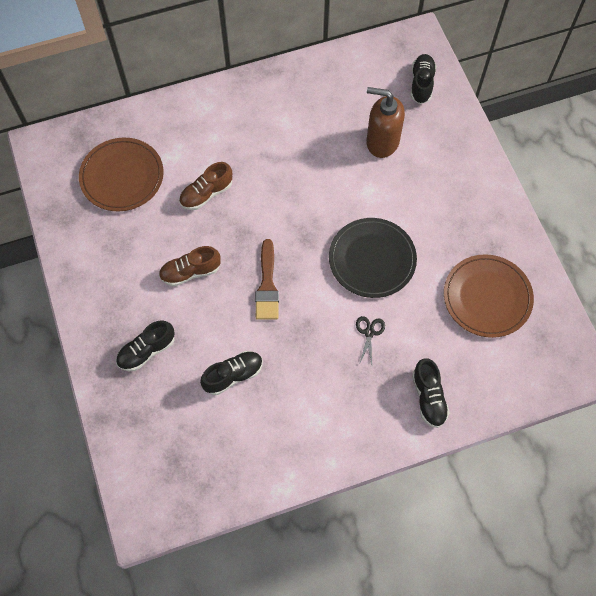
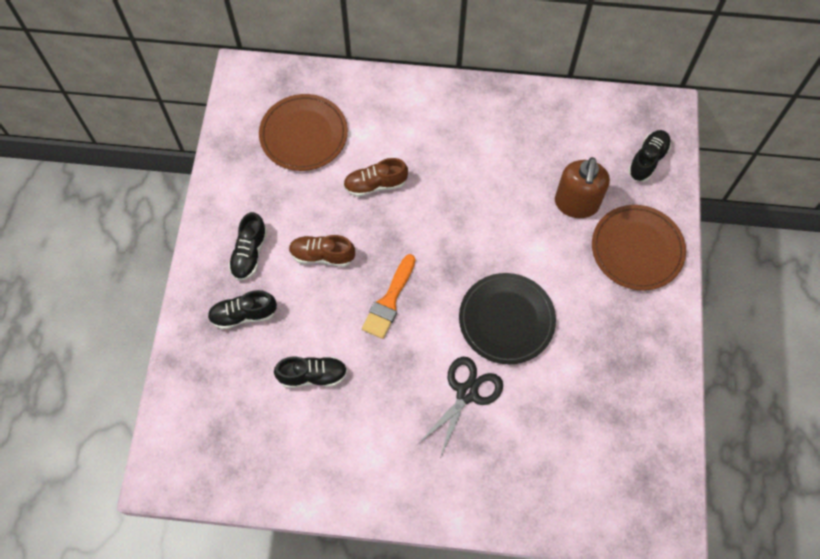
camera: 25 degrees right, 0 degrees up
brown brush [255,239,279,319] -> orange brush [362,254,416,339]
black scissors [356,316,385,365] -> black scissors [418,357,503,458], size x1.80
brown soap dispenser [366,87,405,158] -> brown soap dispenser turned 120 degrees counterclockwise [555,157,610,218]
black shoe [412,358,450,428] -> black shoe moved to [228,212,267,281]
brown plate [444,254,534,338] -> brown plate moved to [592,205,686,291]

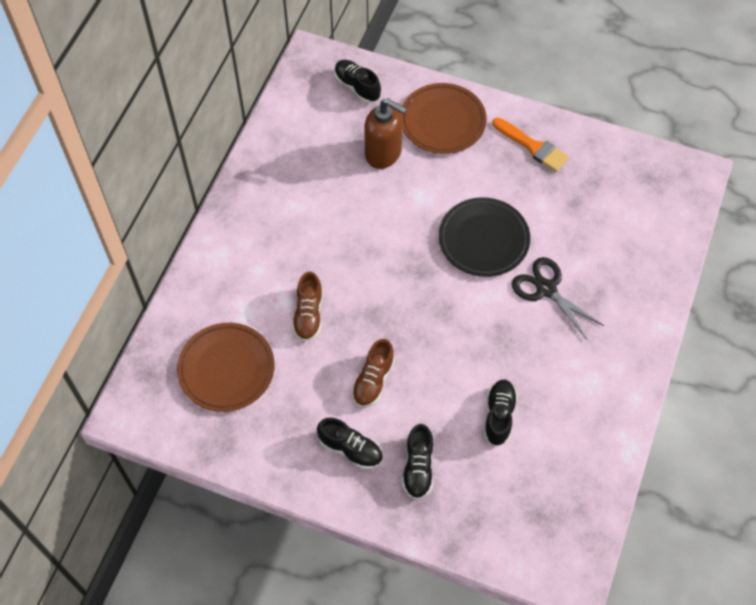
camera: 75 degrees left, 5 degrees down
orange brush [362,254,416,339] -> orange brush moved to [492,118,569,172]

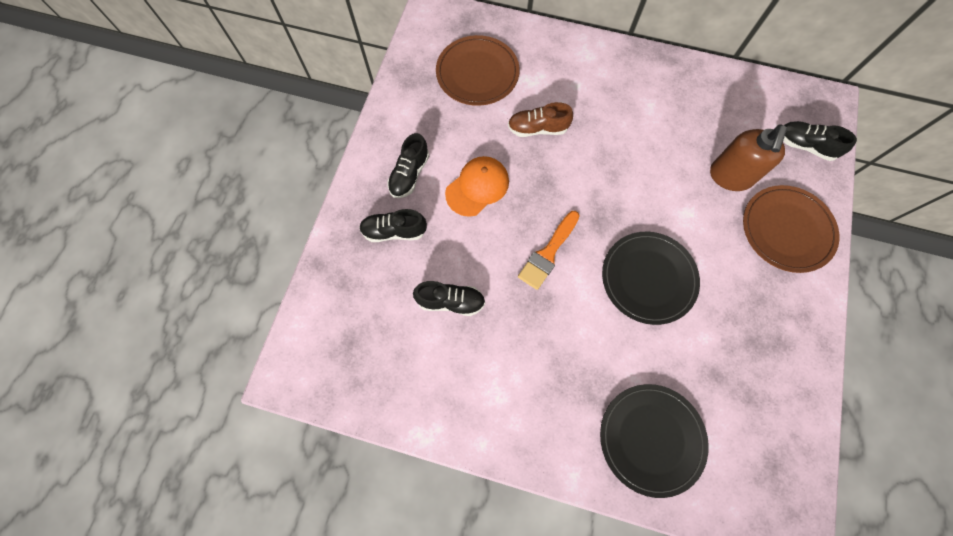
camera: 85 degrees right, 10 degrees up
black shoe [334,60,381,103] -> black shoe turned 105 degrees counterclockwise [783,121,857,161]
brown shoe [352,339,395,408] -> orange cap [445,156,509,217]
orange brush [492,118,569,172] -> orange brush moved to [518,211,579,290]
black scissors [512,257,604,339] -> none
none -> black plate [600,384,709,498]

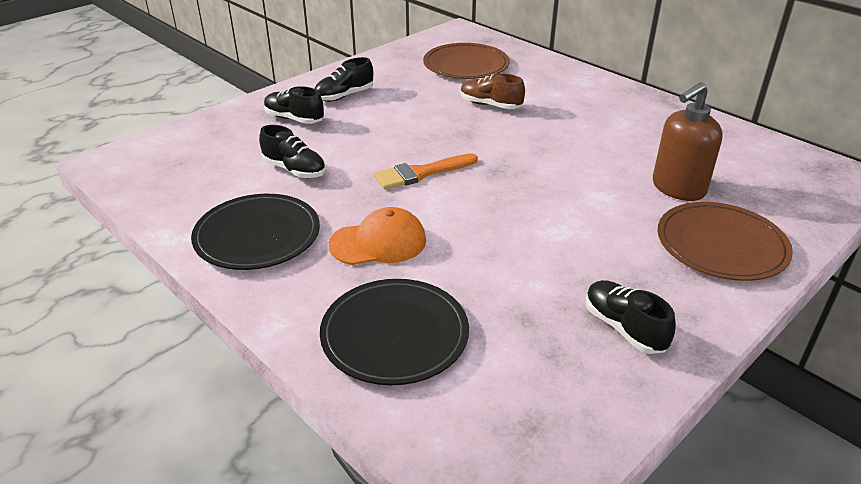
camera: 30 degrees right, 35 degrees down
orange cap [445,156,509,217] -> orange cap moved to [329,207,426,265]
black plate [602,232,700,325] -> black plate moved to [191,194,320,270]
black shoe [783,121,857,161] -> black shoe moved to [585,280,676,354]

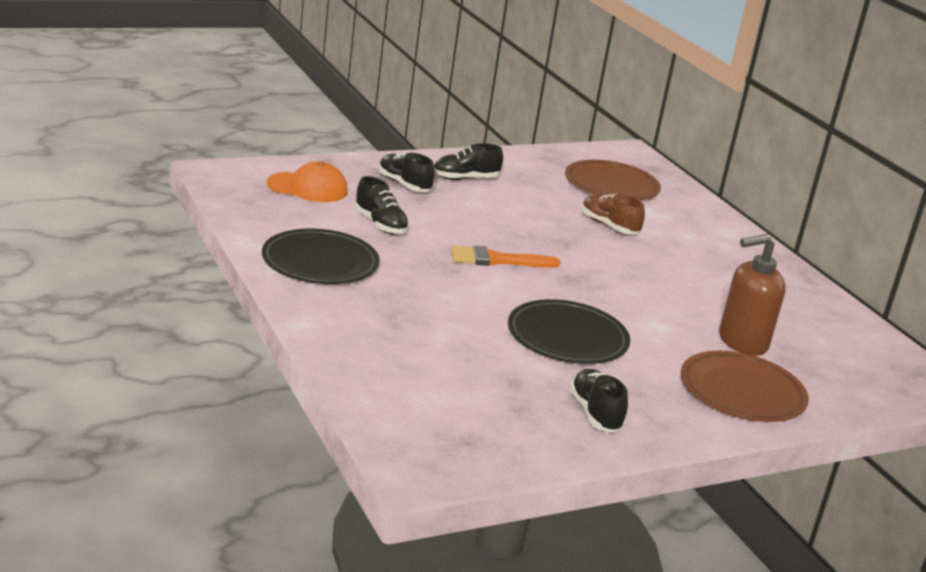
camera: 15 degrees right, 10 degrees down
black plate [320,279,469,385] -> black plate moved to [508,299,630,364]
orange cap [329,207,426,265] -> orange cap moved to [267,162,348,202]

